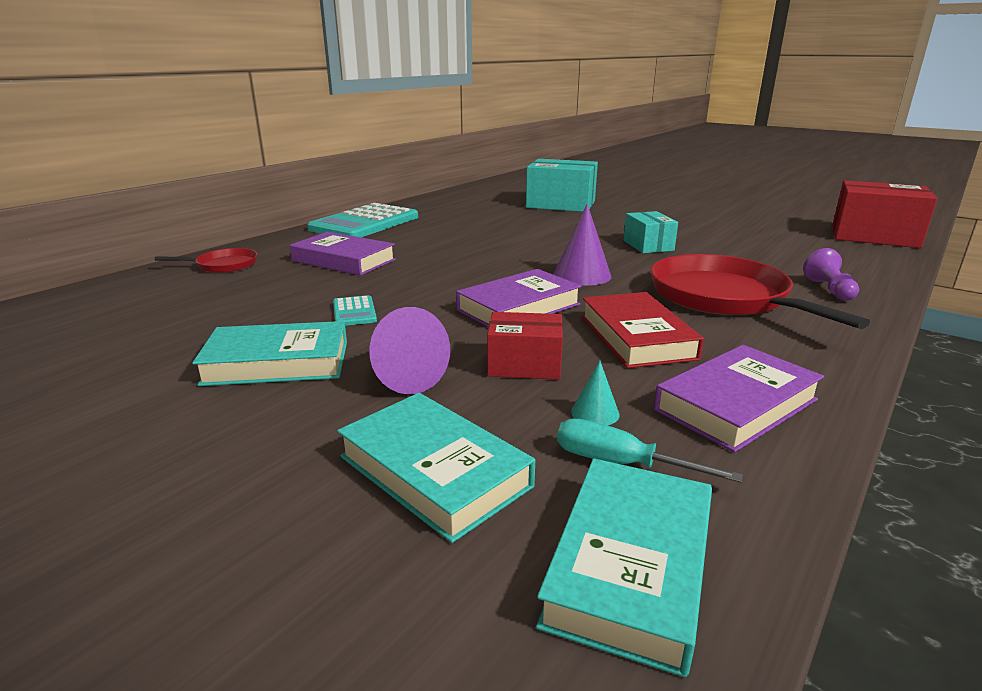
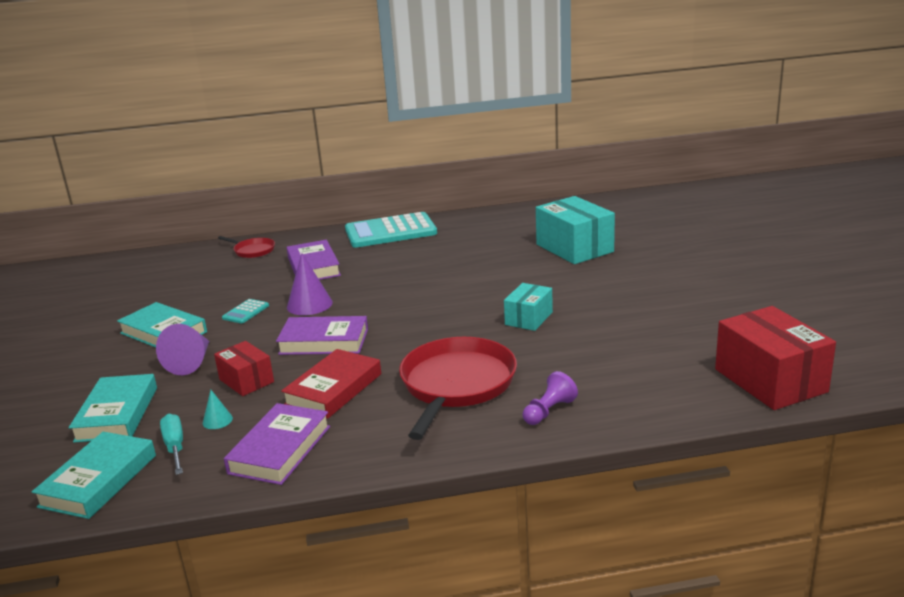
camera: 45 degrees right, 0 degrees up
turquoise book [536,458,712,677] -> turquoise book turned 45 degrees counterclockwise [32,432,156,519]
purple cone [553,204,611,286] -> purple cone moved to [287,253,333,315]
purple book [654,345,824,452] -> purple book turned 75 degrees counterclockwise [224,403,330,485]

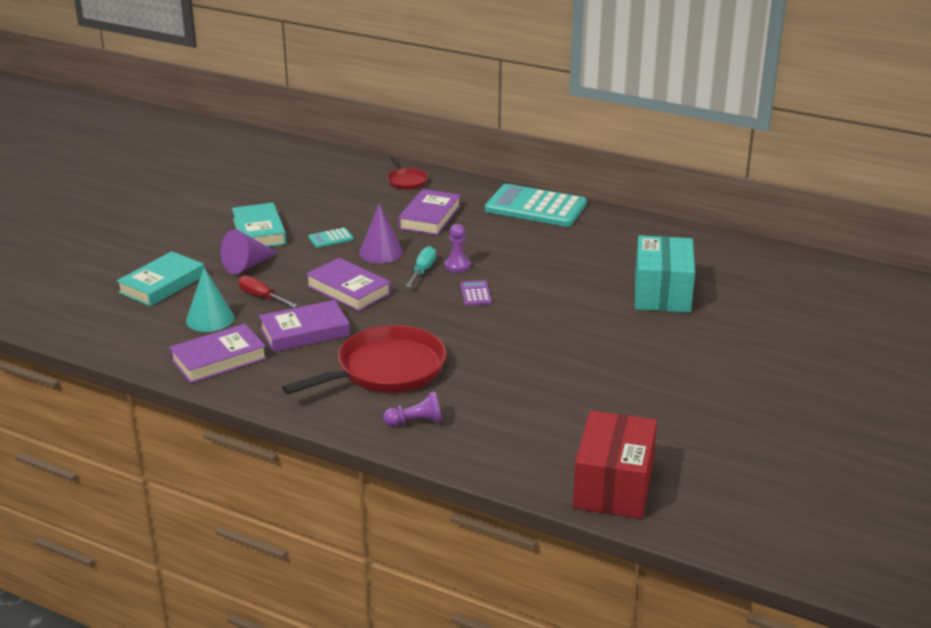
camera: 35 degrees right, 5 degrees up
turquoise book [32,432,156,519] -> none
turquoise screwdriver [160,414,183,475] -> turquoise screwdriver moved to [406,246,436,287]
turquoise cone [203,390,233,429] -> turquoise cone [186,268,234,332], size x1.93
red box [214,341,274,396] -> red screwdriver [238,275,297,308]
red book [281,349,381,419] -> purple book [259,300,350,352]
turquoise box [504,283,553,331] -> none
none -> purple pawn [445,224,471,273]
none -> purple calculator [460,280,492,306]

